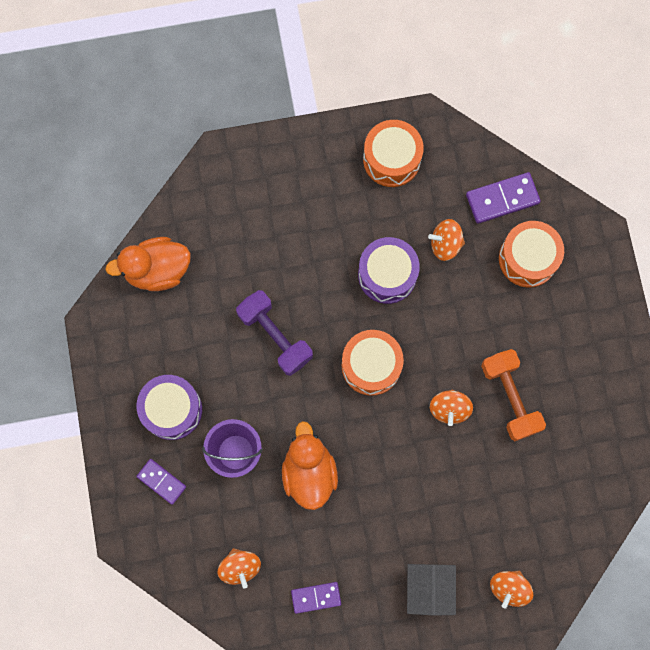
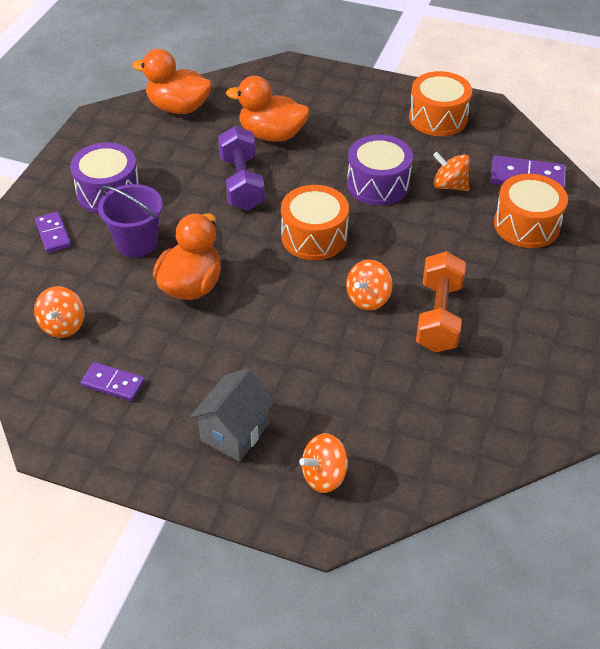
camera: 30 degrees right, 30 degrees down
none -> orange duck [226,76,310,142]

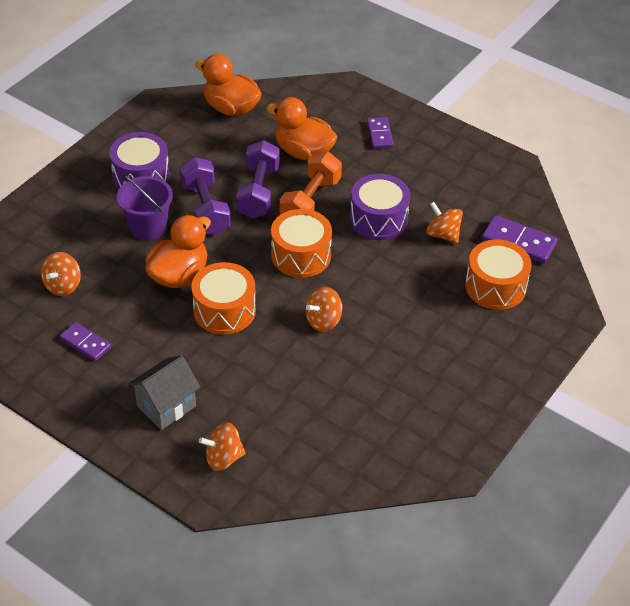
camera: 15 degrees right, 0 degrees up
purple domino [35,212,71,253] -> purple domino moved to [367,117,394,149]
orange drum [409,71,472,136] -> orange drum moved to [191,262,256,334]
orange dumbbell [416,251,466,353] -> orange dumbbell moved to [280,152,342,215]
none -> purple dumbbell [179,157,231,235]

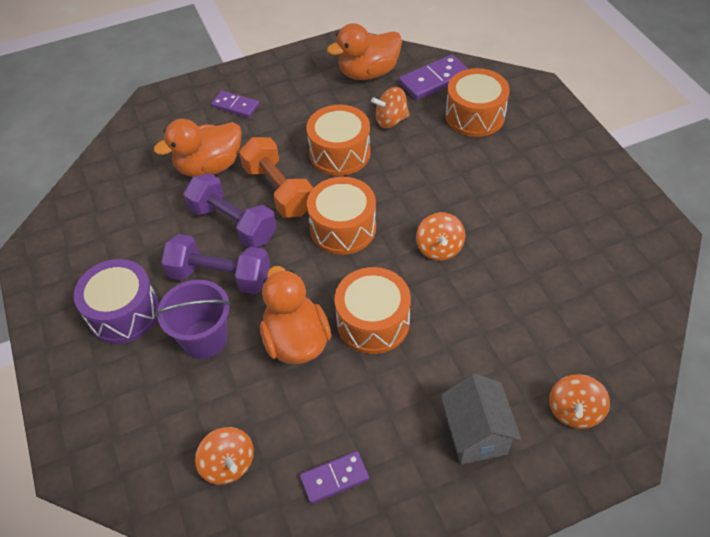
camera: 55 degrees left, 5 degrees up
orange duck [195,54,262,116] -> orange duck moved to [327,23,402,80]
purple drum [350,174,410,240] -> orange drum [306,105,371,176]

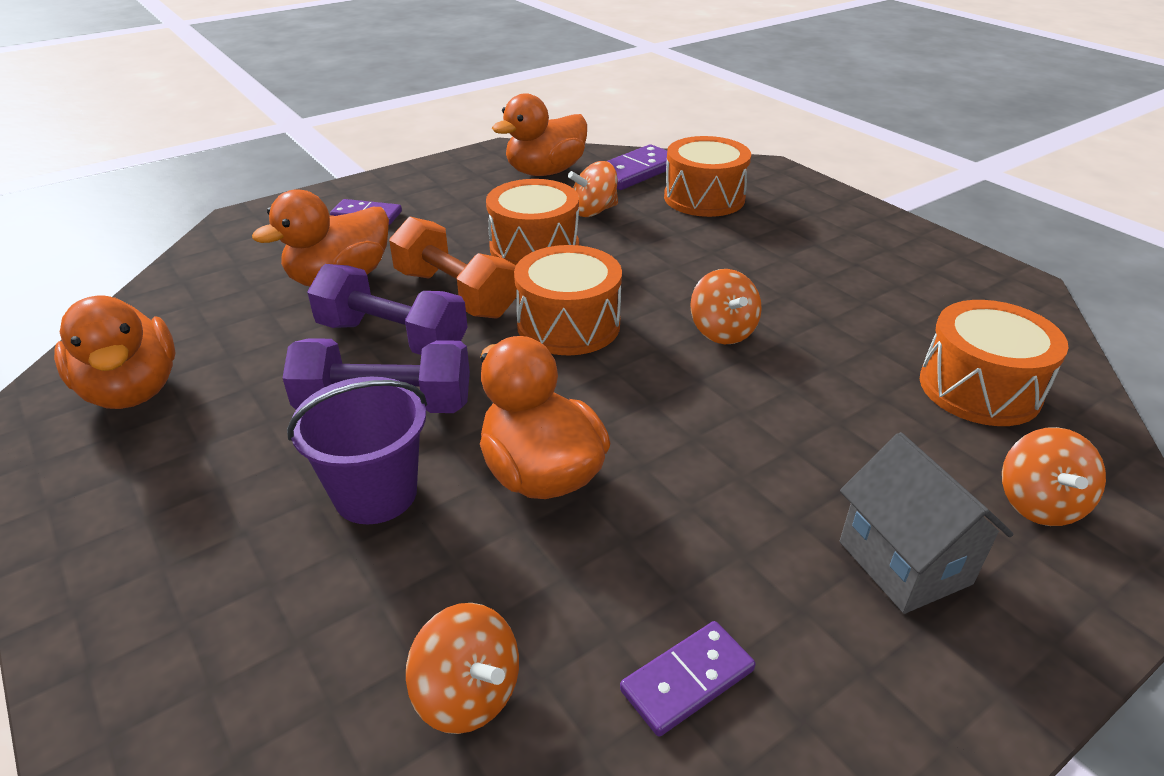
camera: 15 degrees left, 15 degrees down
purple drum [74,259,159,344] -> none
orange drum [335,267,411,354] -> orange drum moved to [920,300,1068,426]
none -> orange duck [54,295,176,409]

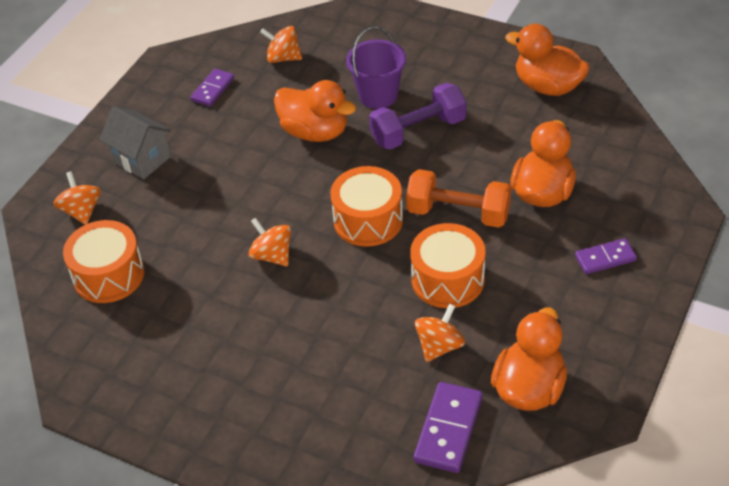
camera: 155 degrees right, 10 degrees up
purple dumbbell [307,264,468,355] -> none
orange drum [664,136,751,217] -> none

